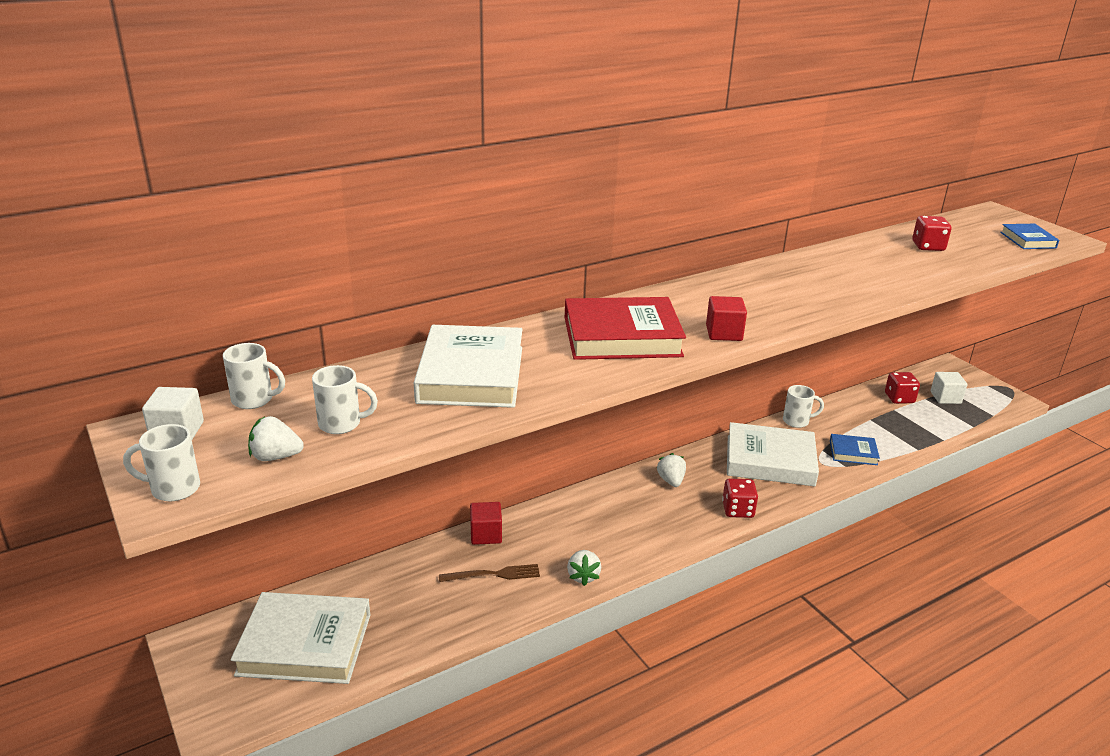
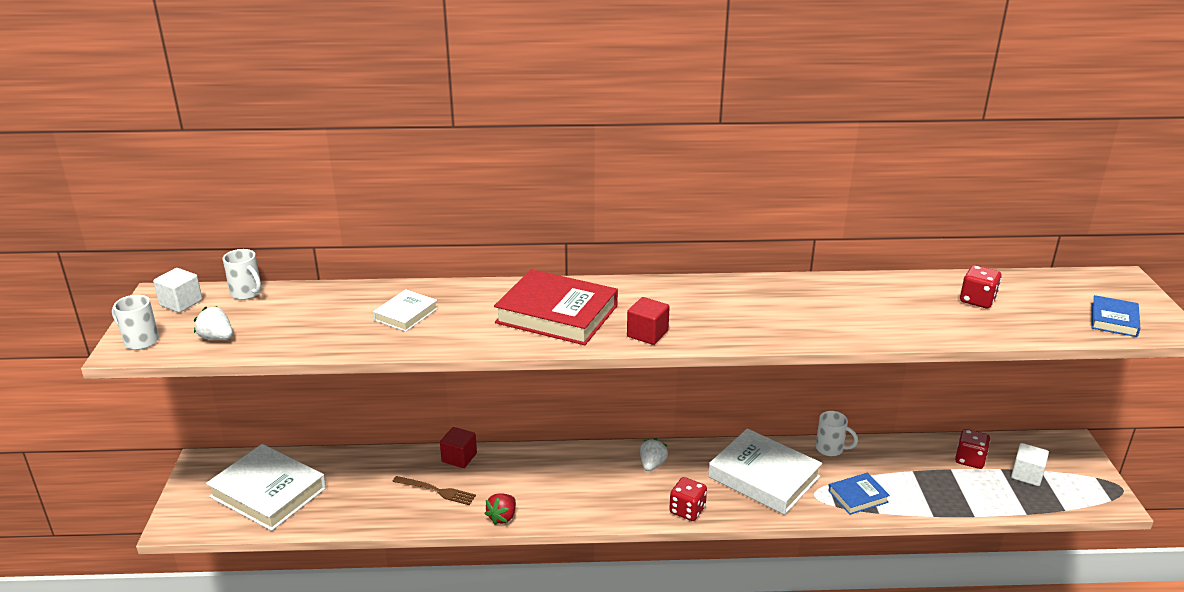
camera: 30 degrees right, 0 degrees up
white mug [312,365,378,434] -> none
white book [414,325,523,408] -> white book [373,289,438,332], size x0.51
white strawberry [567,550,601,586] -> red strawberry [484,493,516,525]
blue book [830,434,880,465] -> blue book turned 60 degrees counterclockwise [828,473,890,515]

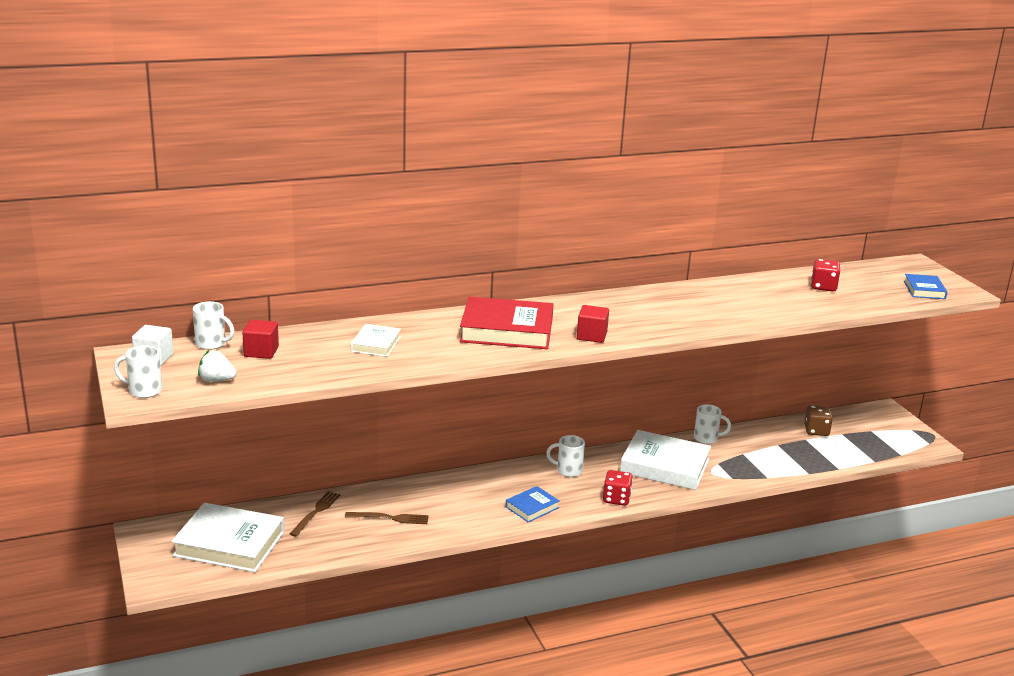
camera: 20 degrees left, 5 degrees down
red cube [440,427,477,468] -> red cube moved to [242,320,279,359]
red strawberry [484,493,516,525] -> none
white strawberry [640,438,668,471] -> white mug [546,435,585,477]
blue book [828,473,890,515] -> blue book moved to [505,486,560,523]
red dice [955,429,990,469] -> brown dice [804,405,833,436]
white cube [1011,443,1049,486] -> none
none -> brown fork [289,491,340,537]

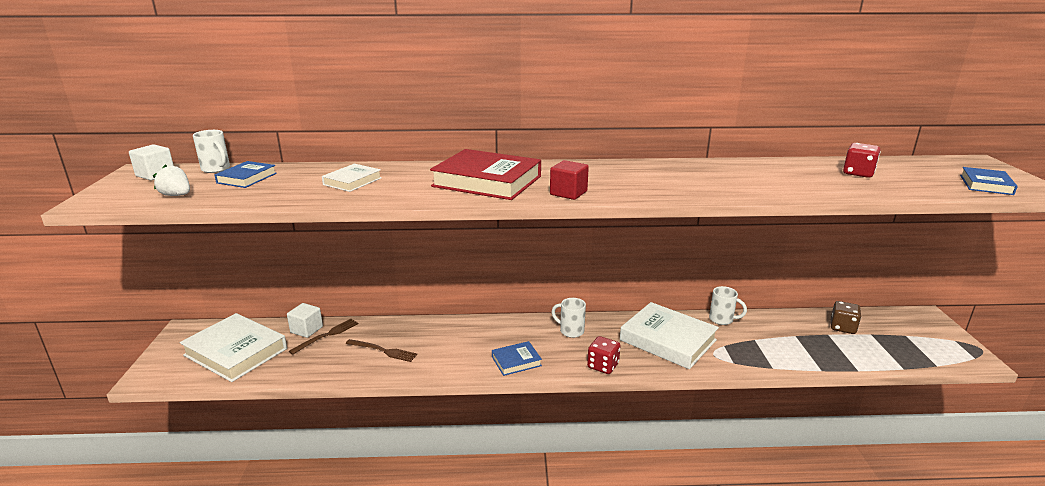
camera: 20 degrees right, 0 degrees up
white mug [114,345,162,398] -> none
red cube [242,320,279,359] -> blue book [214,161,277,188]
none -> white cube [287,303,323,338]

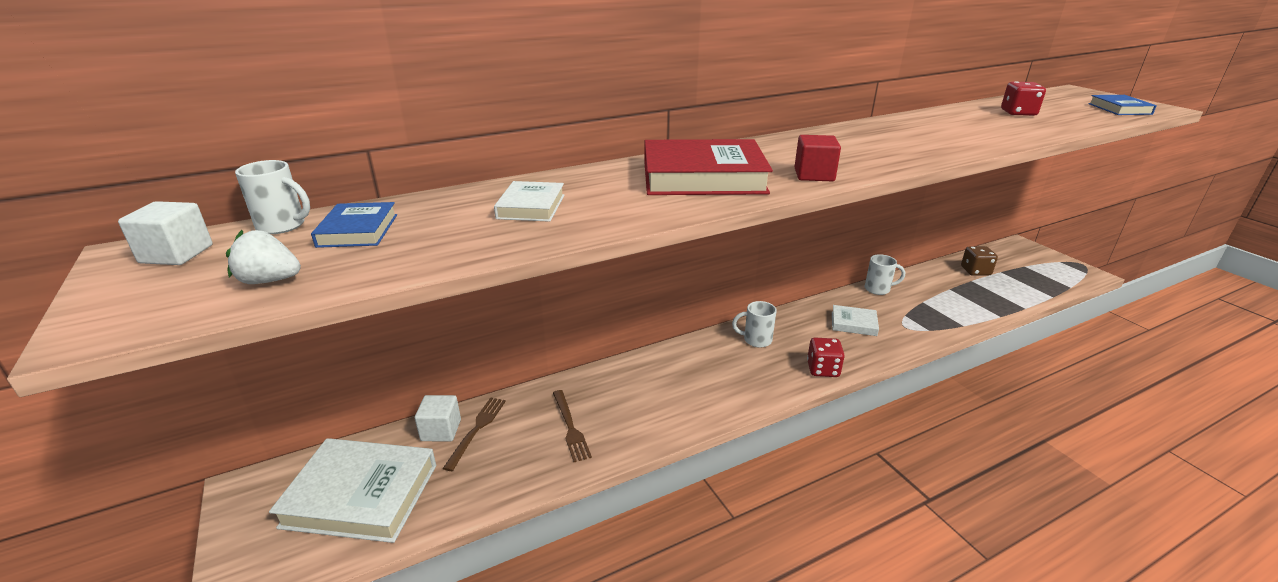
camera: 25 degrees left, 5 degrees up
brown fork [346,339,417,362] -> brown fork turned 75 degrees clockwise [553,390,592,462]
blue book [492,341,542,376] -> none
white book [620,302,719,369] -> white book [832,305,879,336], size x0.51

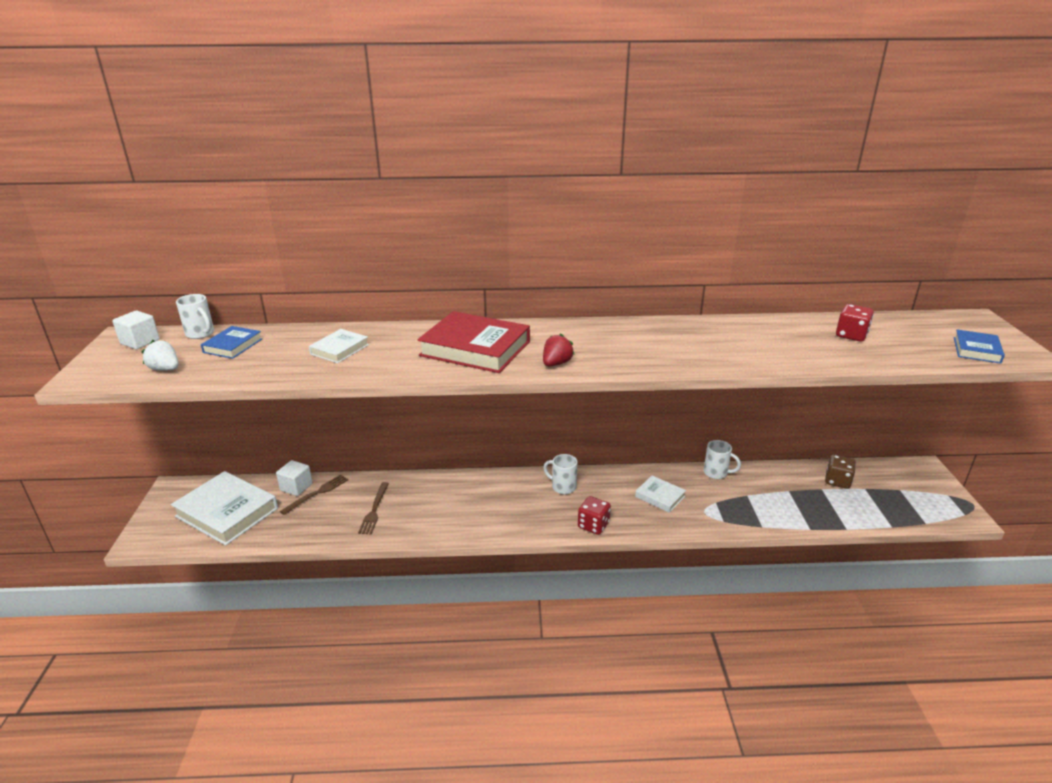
camera: 25 degrees right, 0 degrees up
red cube [795,135,841,182] -> red strawberry [543,333,575,366]

